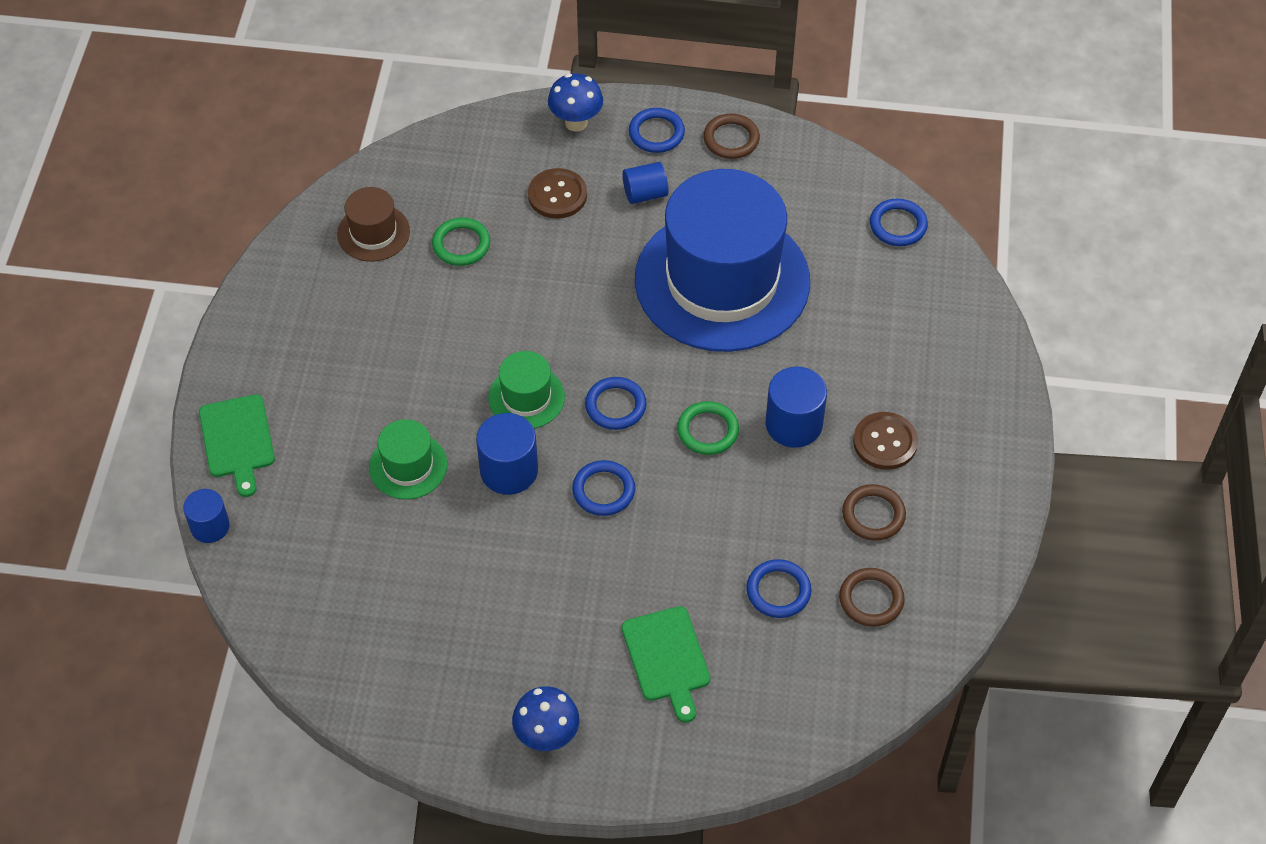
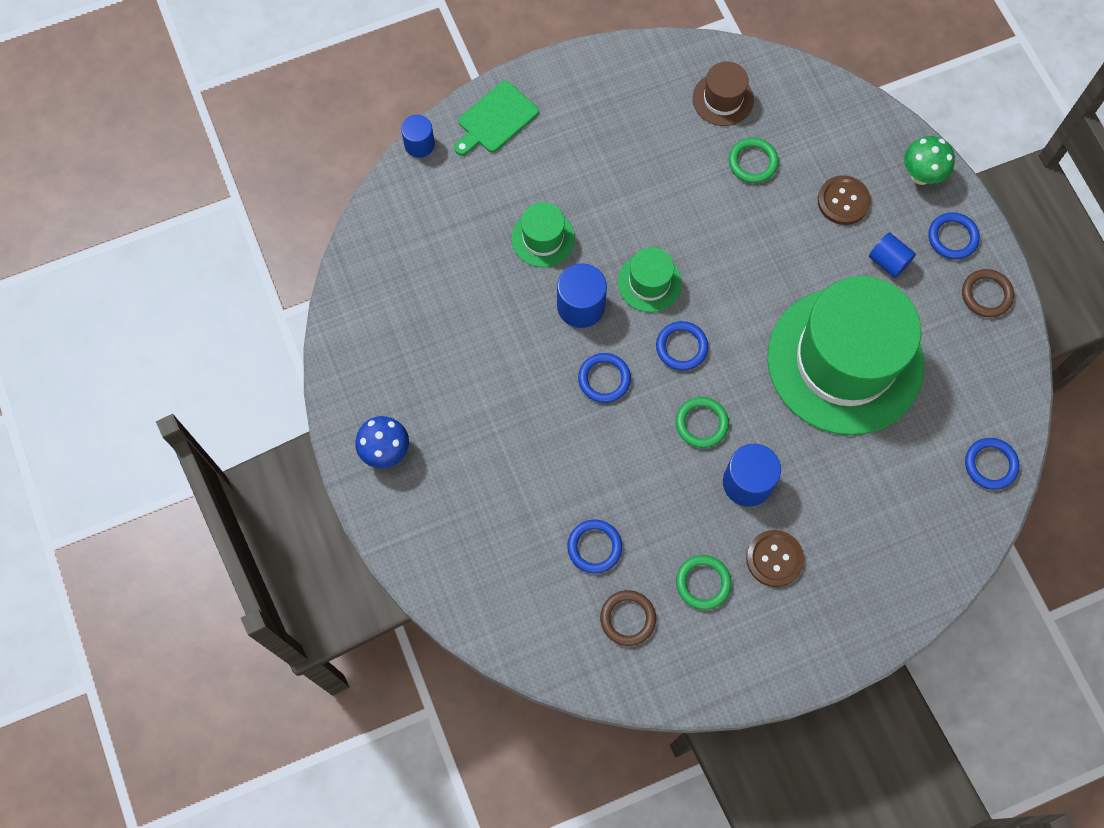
camera: 60 degrees right, 15 degrees up
blue mushroom [548,73,603,132] -> green mushroom [904,136,955,185]
green cutting board [622,606,710,723] -> none
blue hat [635,169,810,352] -> green hat [767,276,924,435]
brown ring [842,484,906,541] -> green ring [676,555,732,610]

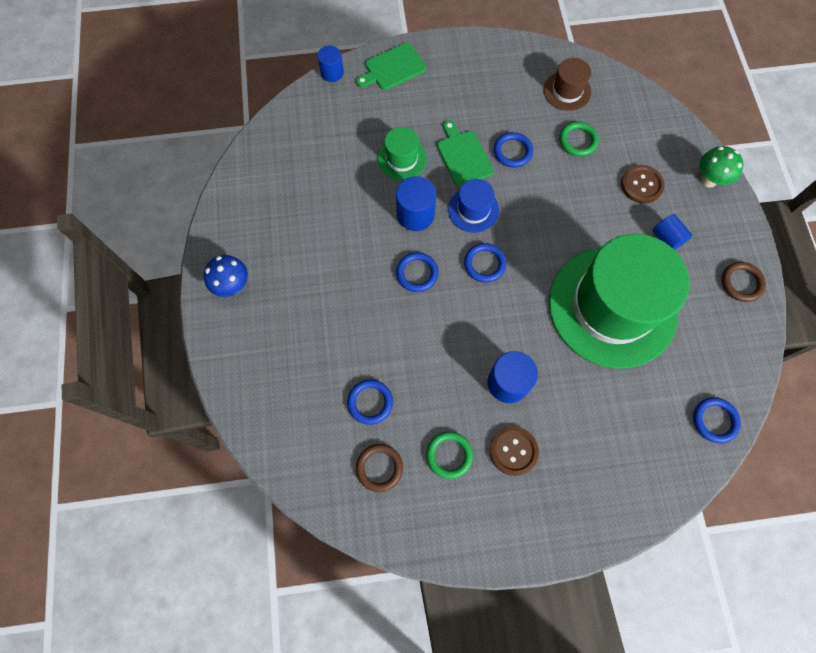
camera: 15 degrees right, 0 degrees up
green hat [617,247,682,312] -> blue hat [448,179,499,233]
green ring [676,397,729,448] -> none
blue ring [928,212,980,260] -> blue ring moved to [494,132,533,168]
none -> green cutting board [437,120,494,187]

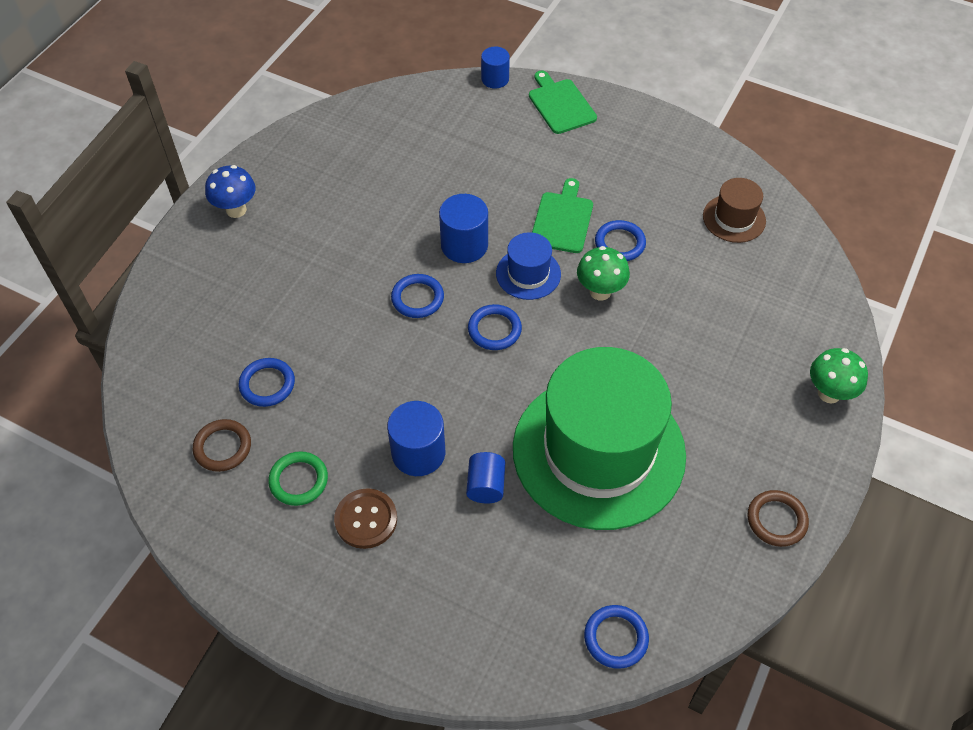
camera: 35 degrees right, 15 degrees down
green cutting board [356,43,426,90] -> green cutting board turned 60 degrees clockwise [529,70,597,134]
green hat [377,127,427,180] -> none
green ring [559,122,599,156] -> none
brown button [621,165,665,204] -> none
blue cylinder [652,214,692,250] -> blue cylinder moved to [466,452,505,504]
none -> green mushroom [577,246,630,301]

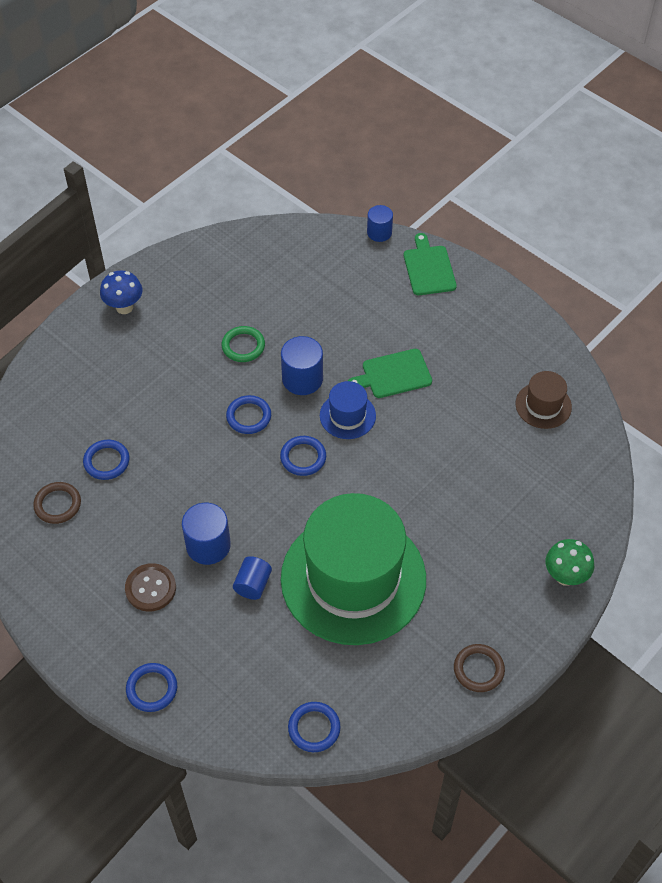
camera: 15 degrees right, 0 degrees up
green ring [268,451,328,506] -> green ring moved to [222,326,265,362]
green cutting board [532,178,593,253] -> green cutting board turned 135 degrees counterclockwise [348,349,432,398]
green mushroom [577,246,630,301] -> none
blue ring [595,220,646,261] -> blue ring moved to [126,663,177,712]

